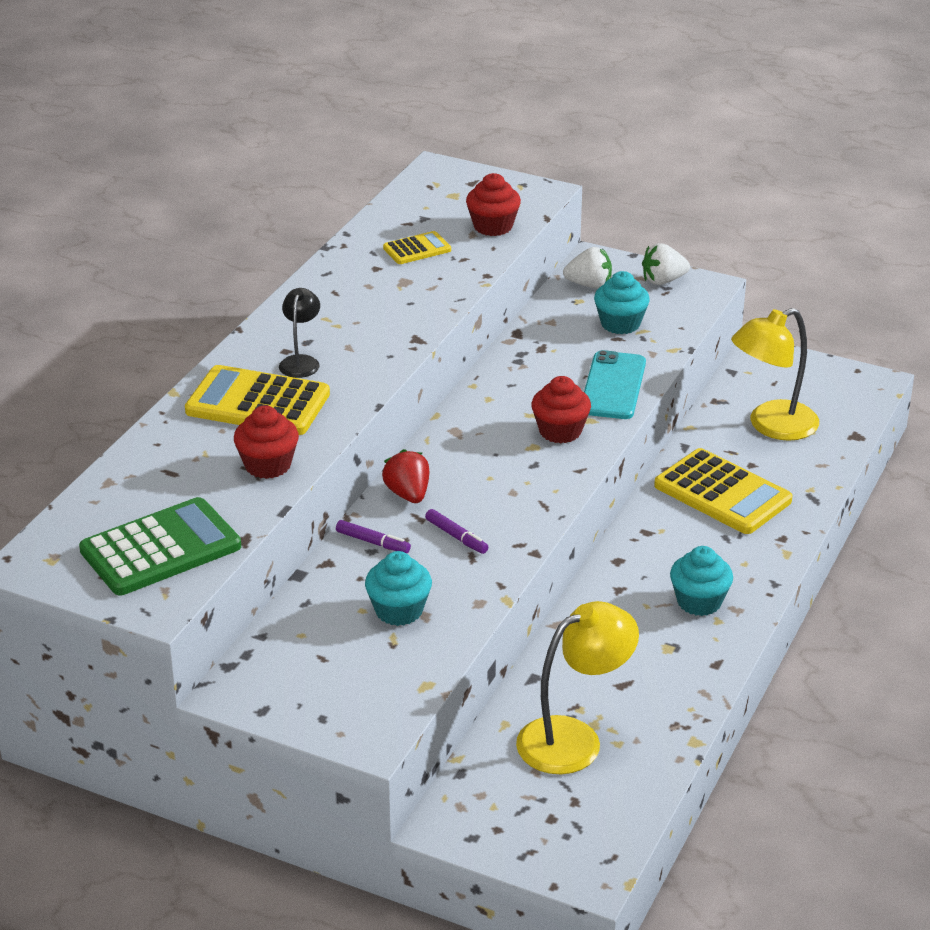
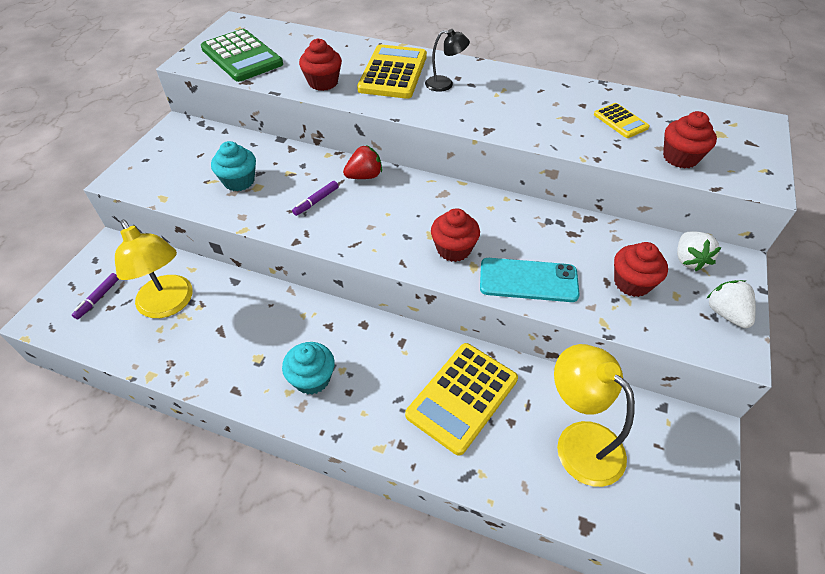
camera: 85 degrees right, 15 degrees up
purple marker [336,520,411,553] -> purple marker moved to [72,273,119,319]
turquoise cupcake [594,271,650,334] -> red cupcake [614,242,668,297]

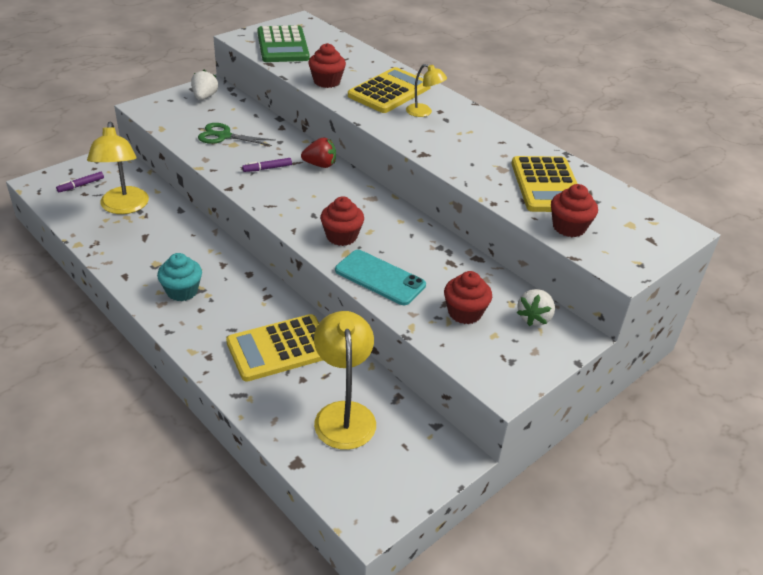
camera: 25 degrees right, 10 degrees down
turquoise cupcake [211,141,256,191] -> green scissors [198,123,276,146]
black lamp [425,29,470,92] -> yellow lamp [406,64,447,117]
yellow calculator [594,103,650,138] -> yellow calculator [512,156,577,212], size x1.91
white strawberry [706,280,756,328] -> white strawberry moved to [191,70,218,100]

